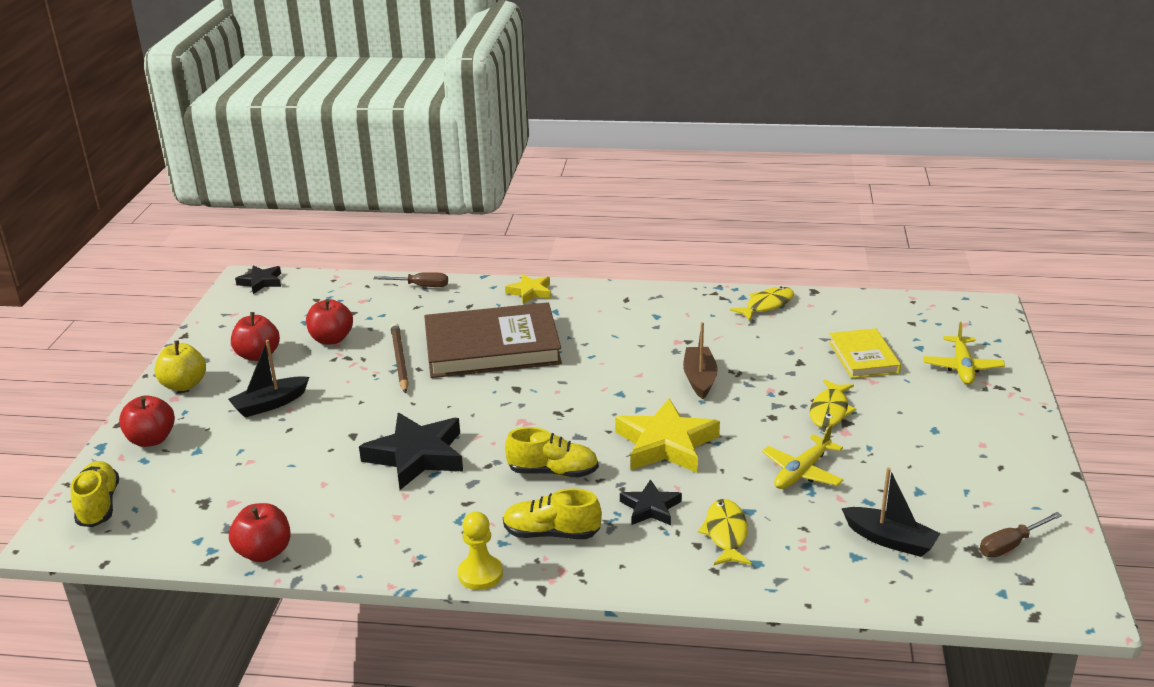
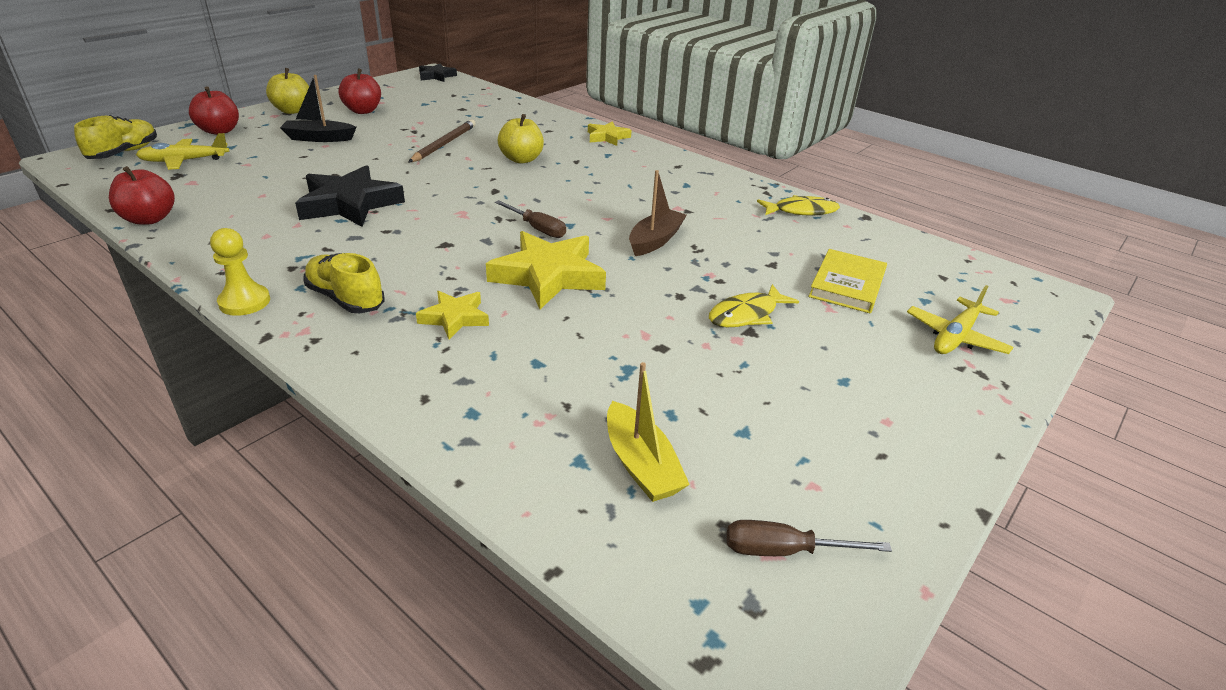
camera: 30 degrees right, 5 degrees up
red apple [306,299,353,345] -> none
brown screwdriver [373,272,448,287] -> brown screwdriver moved to [495,200,566,238]
brown book [424,302,562,378] -> yellow apple [498,114,544,164]
yellow shoe [505,427,599,478] -> none
black star [620,479,682,525] -> yellow star [416,291,489,340]
yellow fish [698,499,751,565] -> none
yellow plane [762,424,844,489] -> yellow plane moved to [136,133,229,170]
black boat [841,467,940,557] -> yellow boat [607,362,690,502]

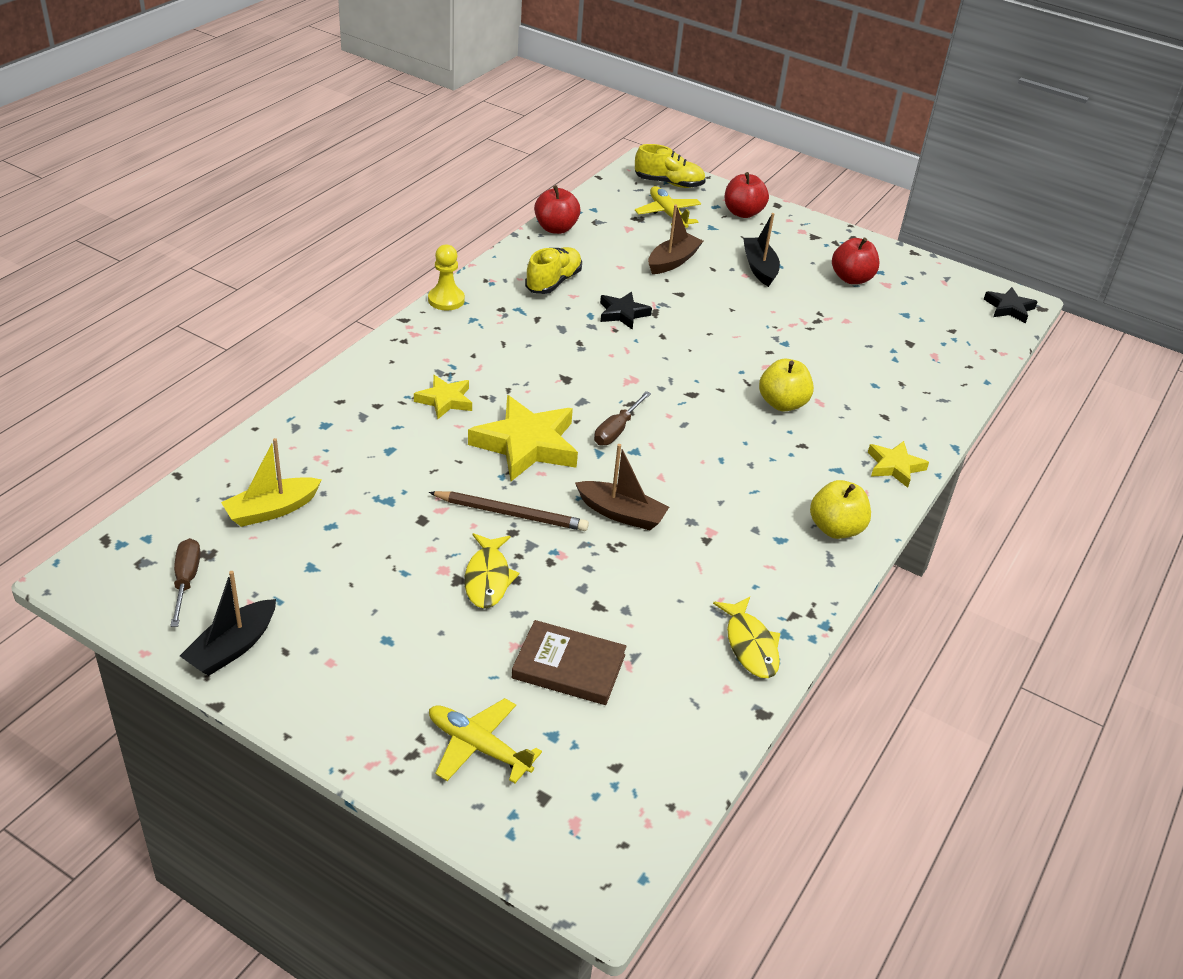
camera: 80 degrees right, 5 degrees up
yellow apple [266,68,309,114] -> yellow apple moved to [810,480,871,539]
black star [295,165,405,227] -> black star [600,292,652,330], size x0.55
yellow shoe [303,253,385,313] -> yellow shoe moved to [525,247,582,294]
brown pencil [409,119,476,162] -> brown pencil moved to [429,491,589,531]
yellow fish [709,284,799,327] -> yellow fish turned 135 degrees counterclockwise [465,533,520,609]
yellow book [809,249,887,313] -> brown book [512,620,627,705]
none -> black boat [180,571,276,676]
none -> brown boat [648,204,703,274]

